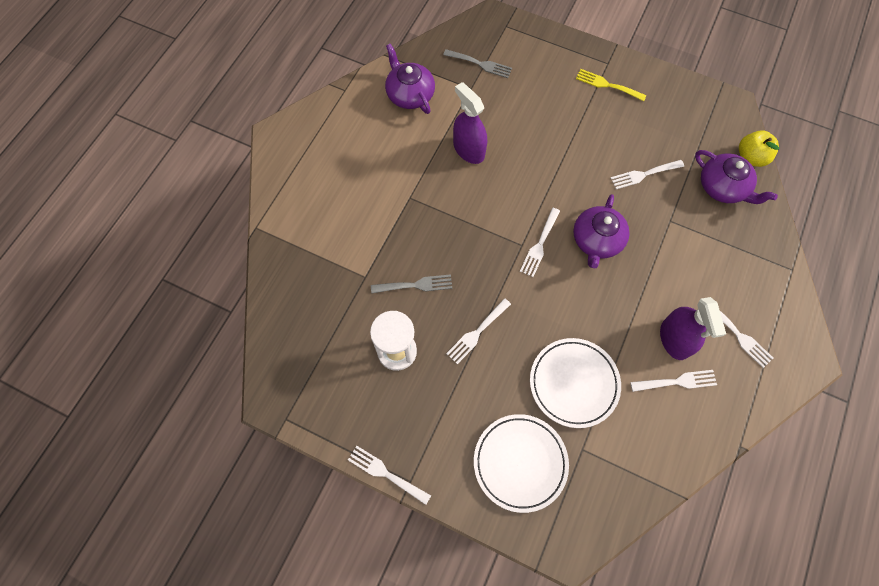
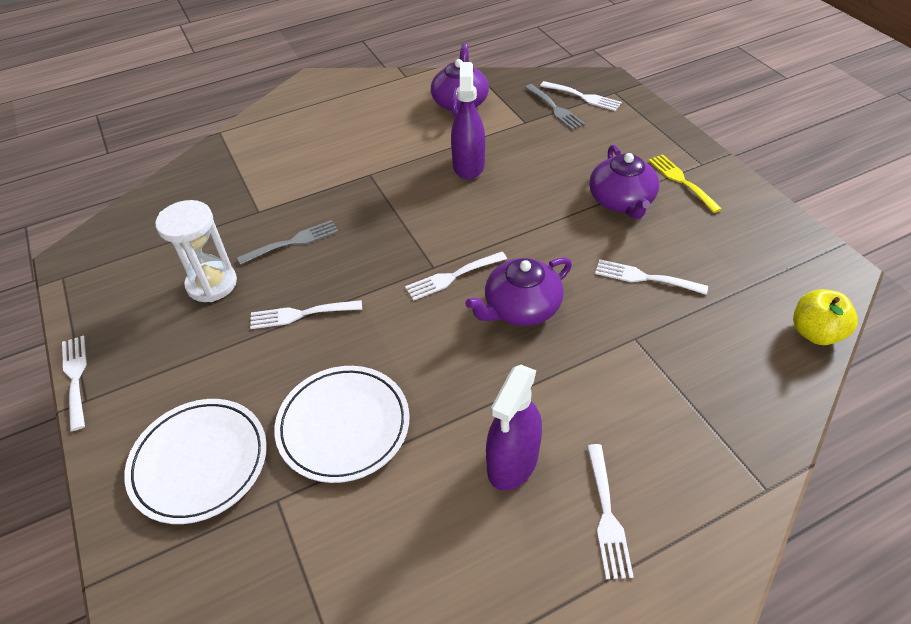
camera: 40 degrees right, 20 degrees down
grey fork [371,274,452,294] -> grey fork turned 60 degrees counterclockwise [237,220,338,265]
white fork [630,370,717,392] -> white fork moved to [540,81,622,111]
purple teapot [695,150,778,204] -> purple teapot moved to [589,145,659,219]

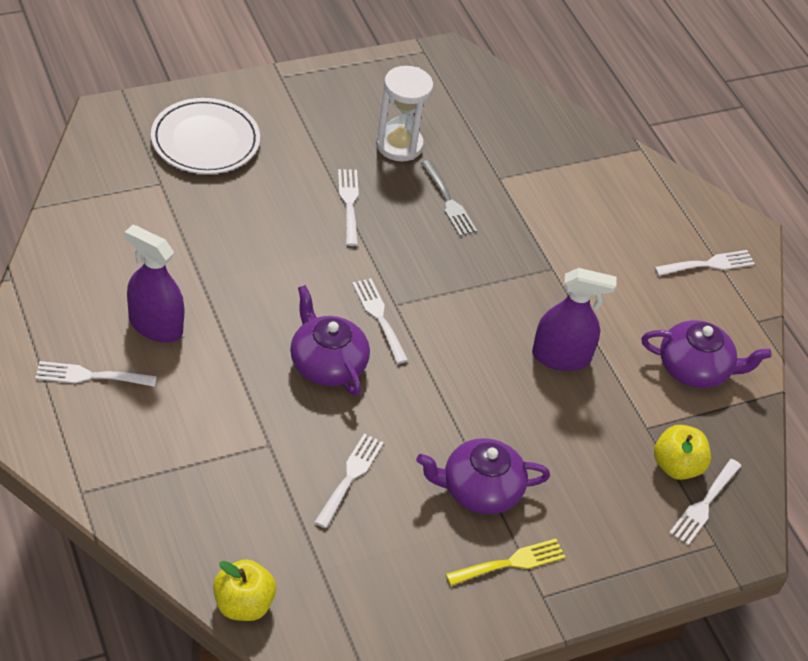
camera: 85 degrees right, 0 degrees up
white fork [62,335,87,431] -> white fork moved to [654,250,755,276]
white plate [274,366,410,483] -> none
grey fork [525,84,585,130] -> yellow apple [654,425,711,480]

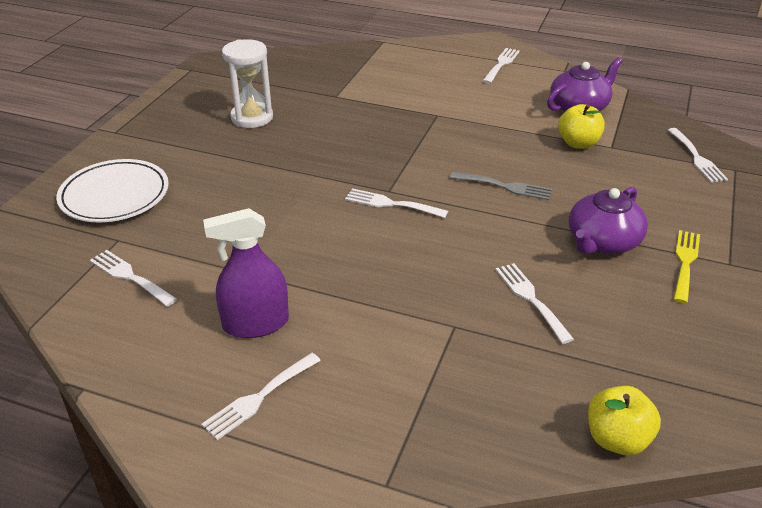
camera: 40 degrees left, 10 degrees down
purple teapot [290,285,370,396] -> none
white fork [338,169,359,246] -> white fork moved to [90,250,177,307]
grey fork [421,160,477,236] -> grey fork moved to [450,172,552,200]
purple spray bottle [532,268,616,371] -> none
yellow apple [654,425,711,480] -> yellow apple moved to [558,104,605,149]

